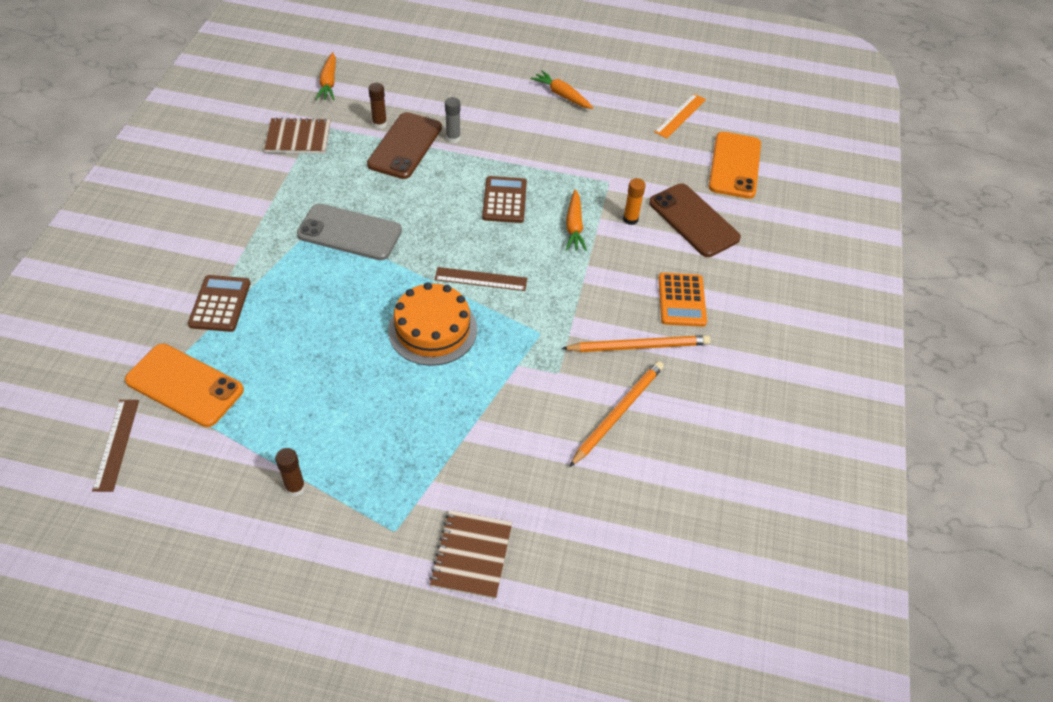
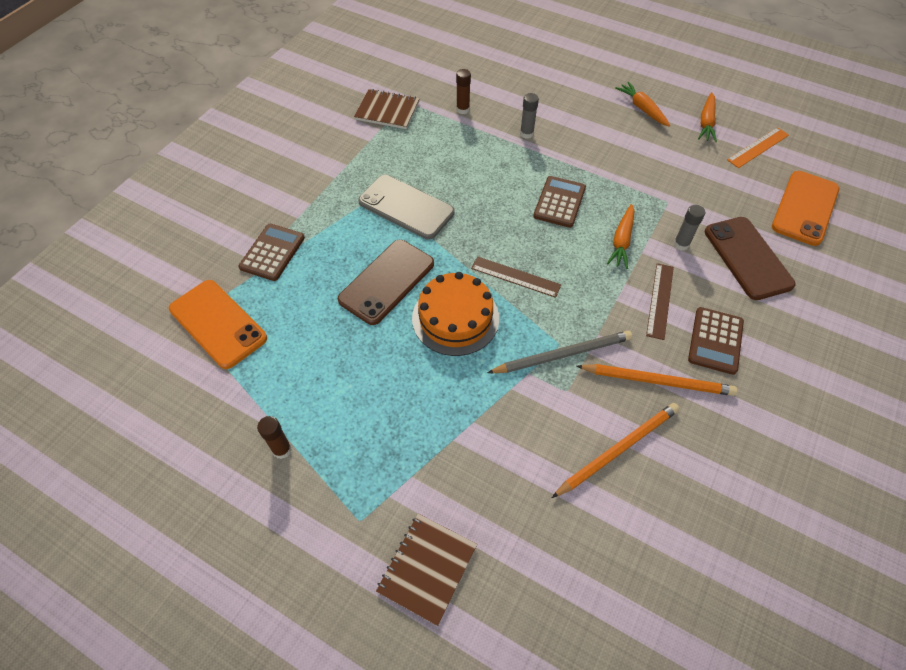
camera: 20 degrees right, 5 degrees up
brown ruler [92,400,139,492] -> brown ruler moved to [646,263,674,340]
orange carrot [316,52,336,100] -> orange carrot moved to [698,92,717,142]
brown phone [367,112,442,179] -> brown phone moved to [338,240,434,325]
orange glue stick [623,178,646,225] -> grey glue stick [673,205,705,251]
orange calculator [659,273,707,327] -> brown calculator [688,307,744,375]
none -> grey pencil [487,331,632,373]

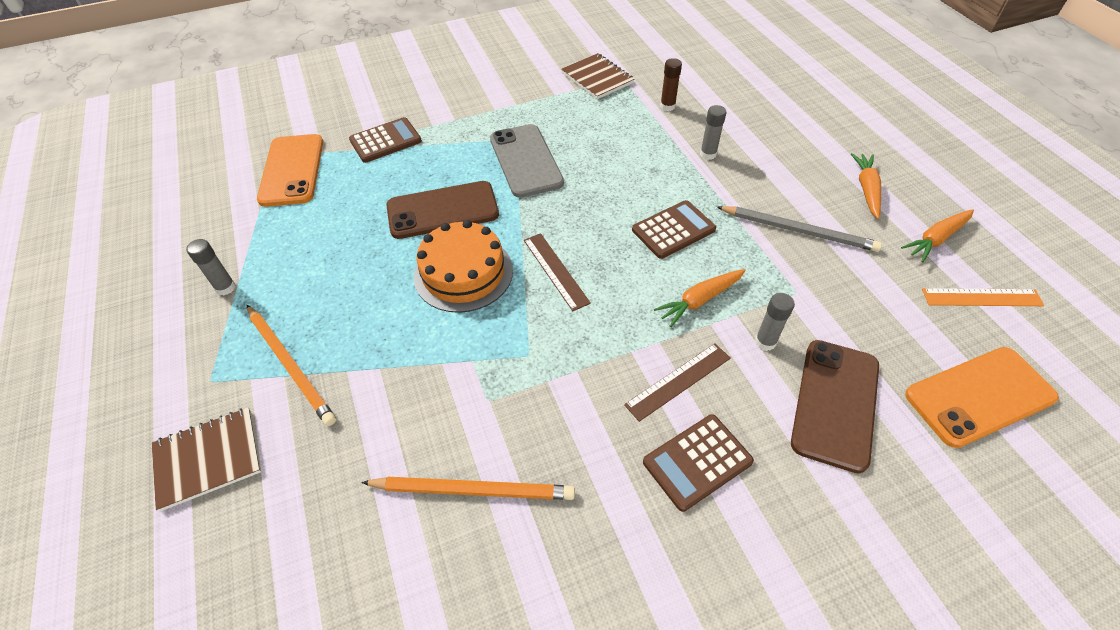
camera: 40 degrees right, 5 degrees down
brown glue stick [257,416,292,459] -> grey glue stick [186,239,236,295]
grey pencil [487,331,632,373] -> grey pencil moved to [716,206,882,252]
orange pencil [577,364,737,396] -> orange pencil moved to [247,305,336,426]

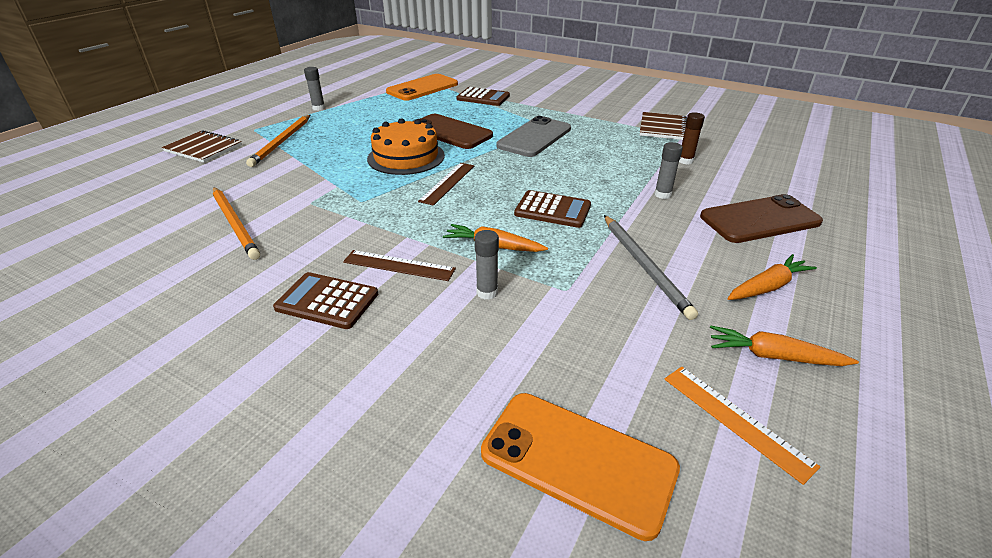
camera: 50 degrees right, 15 degrees down
brown phone [791,340,879,473] -> brown phone moved to [700,194,823,243]

